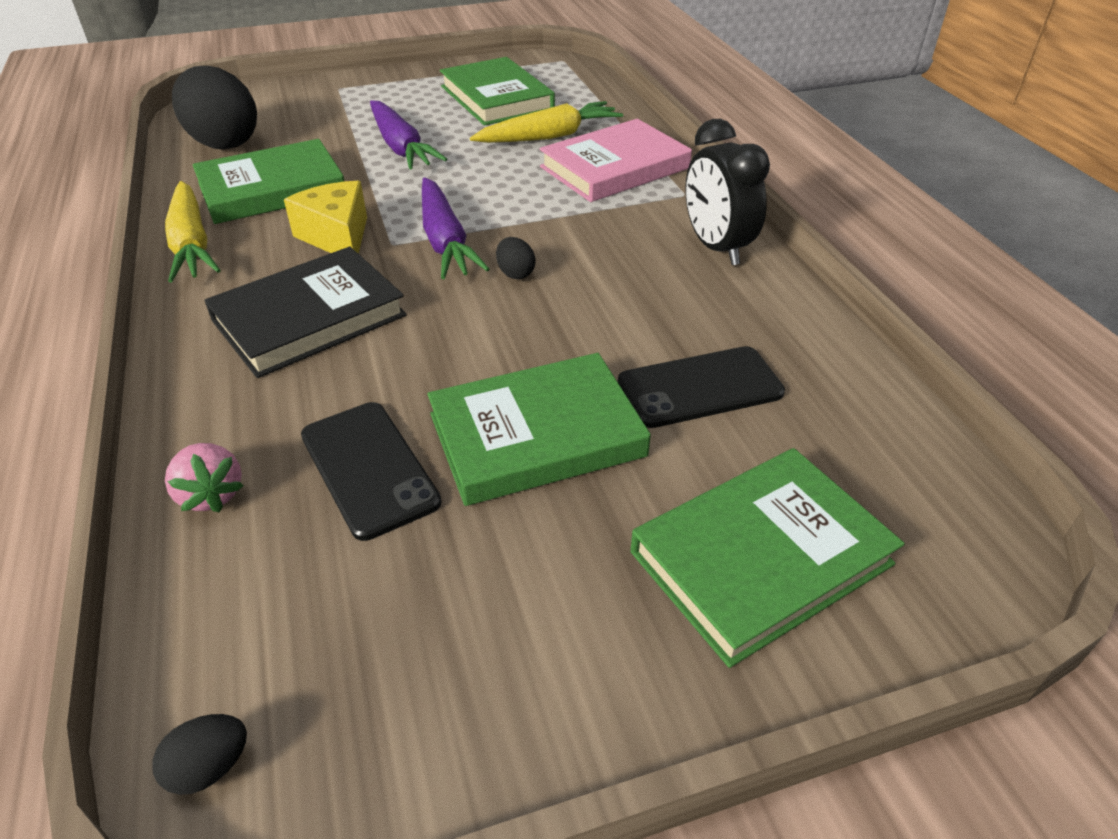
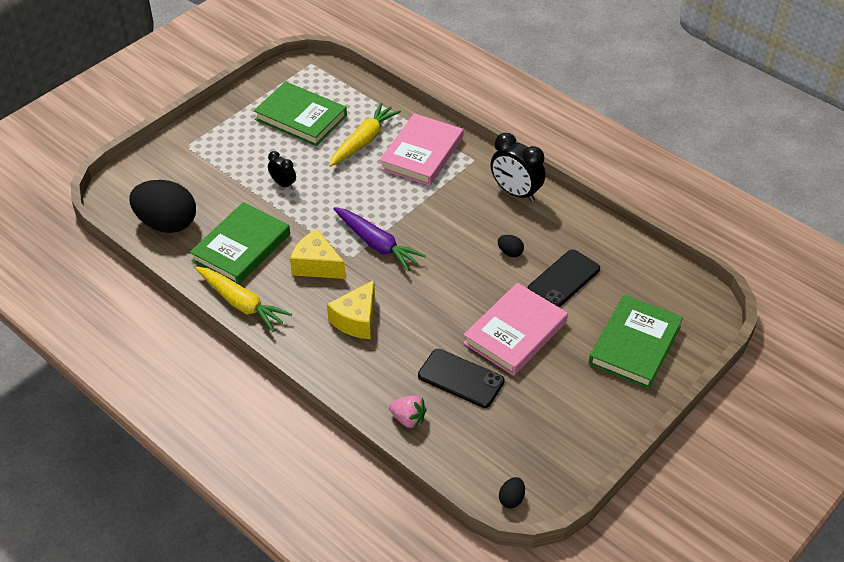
camera: 30 degrees left, 5 degrees up
black book [204,247,407,378] -> yellow cheese [327,280,375,339]
purple carrot [370,101,447,170] -> black clock [268,151,296,190]
green book [427,353,651,506] -> pink book [463,283,568,376]
black egg [496,237,536,279] -> black egg moved to [498,235,524,257]

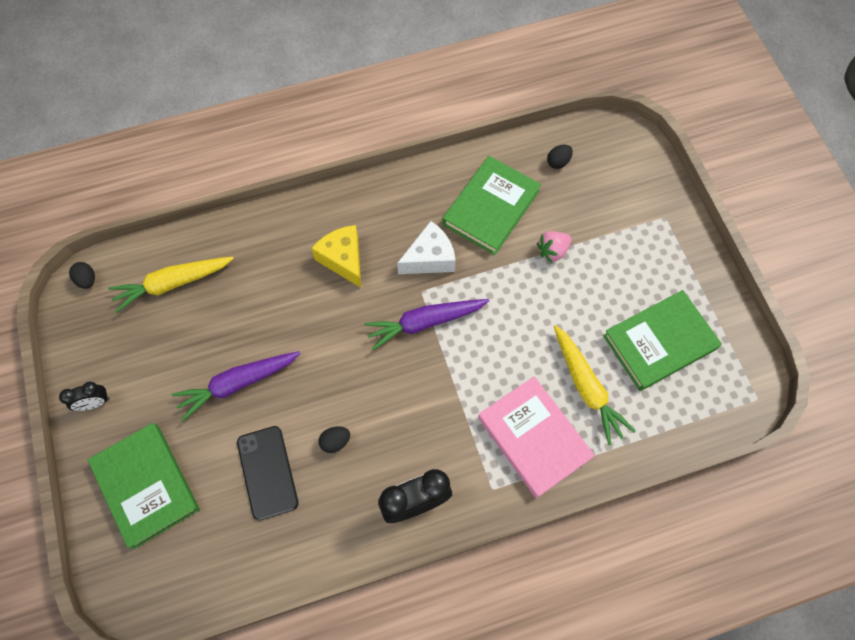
camera: 120 degrees right, 20 degrees up
black egg [129,180,196,233] -> black egg [547,144,573,169], size x0.40
green book [190,202,290,285] -> green book turned 60 degrees clockwise [442,156,541,255]
yellow carrot [195,266,292,332] -> yellow carrot moved to [108,257,234,313]
black clock [268,151,296,190] -> black clock moved to [59,382,110,411]
yellow cheese [290,229,346,279] -> white cheese [397,221,456,274]
pink strawberry [389,395,427,429] -> pink strawberry moved to [537,231,572,263]
black phone [418,349,505,408] -> none
pink book [463,283,568,376] -> purple carrot [172,351,301,421]

